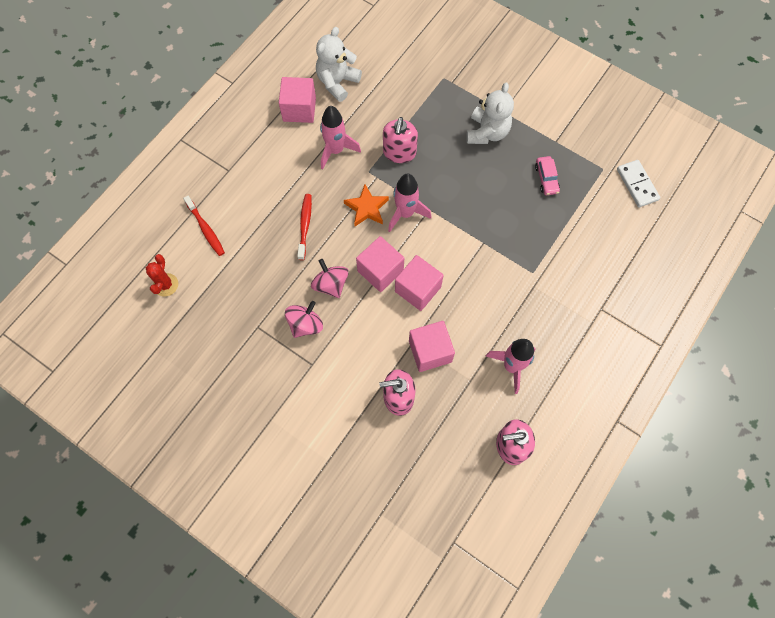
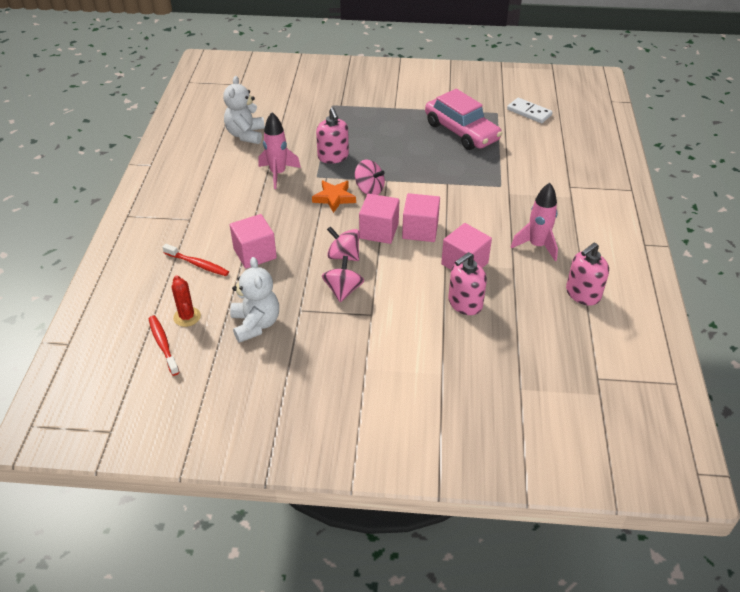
camera: 30 degrees left, 25 degrees down
pink cube [279,77,316,123] -> pink cube moved to [230,214,277,269]
red toothbrush [297,194,312,260] -> red toothbrush moved to [148,316,180,376]
pink rocket [388,173,431,232] -> pink spinning top [355,160,385,195]
white teddy bear [467,82,514,144] -> white teddy bear moved to [230,257,279,343]
pink car [535,156,560,195] -> pink car [425,89,502,150], size x2.26

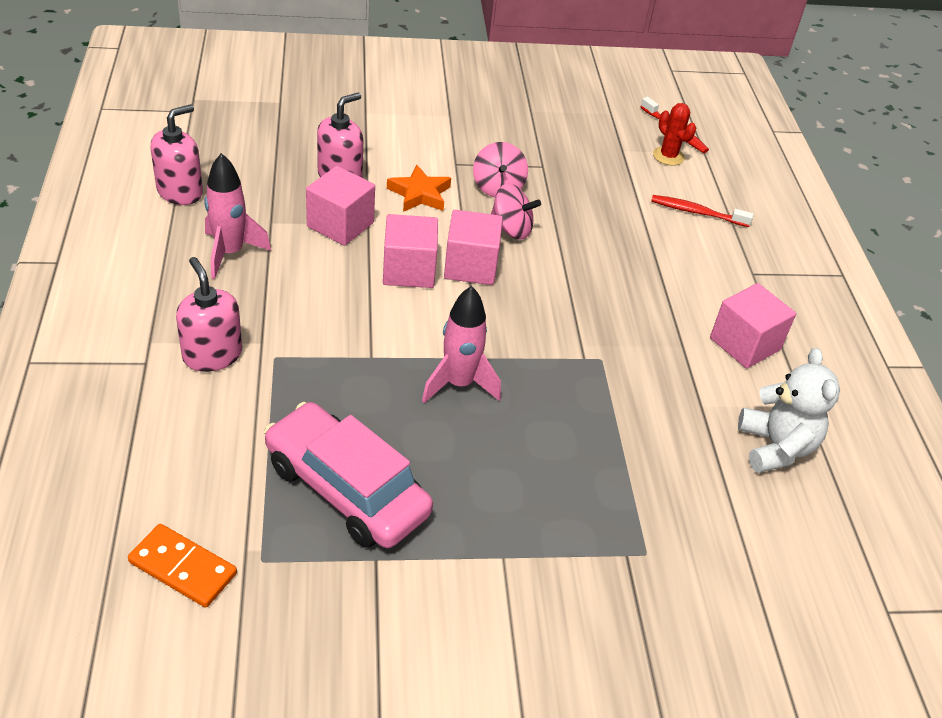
camera: 165 degrees right, 0 degrees up
pink cube [230,214,277,269] -> pink cube moved to [710,283,796,368]
white teddy bear [230,257,279,343] -> none
pink rocket [259,112,301,189] -> pink rocket moved to [422,286,501,403]
orange star [312,181,356,213] -> orange star moved to [387,165,451,212]
pink soap dispenser [316,108,349,164] -> pink soap dispenser moved to [176,257,242,372]
pink spinning top [355,160,385,195] -> none
white domino [507,98,553,123] -> orange domino [128,524,237,608]

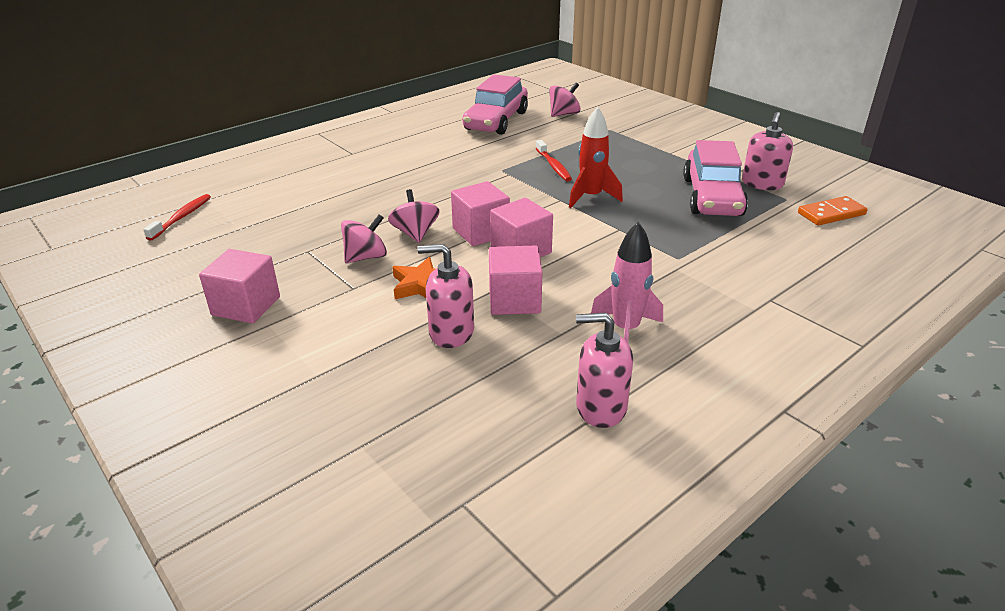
camera: 120 degrees left, 10 degrees down
orange domino [128,524,237,608] -> orange domino turned 75 degrees clockwise [798,196,867,226]
pink soap dispenser [176,257,242,372] -> pink soap dispenser moved to [742,112,793,190]
pink rocket [422,286,501,403] -> red rocket [569,107,623,208]
red toothbrush [651,195,754,227] -> red toothbrush moved to [536,140,572,181]
red cactus [653,103,696,166] -> none
pink cube [710,283,796,368] -> pink cube moved to [199,249,280,324]
white teddy bear [738,348,840,473] -> pink car [463,74,528,135]
none -> pink spinning top [549,83,580,117]

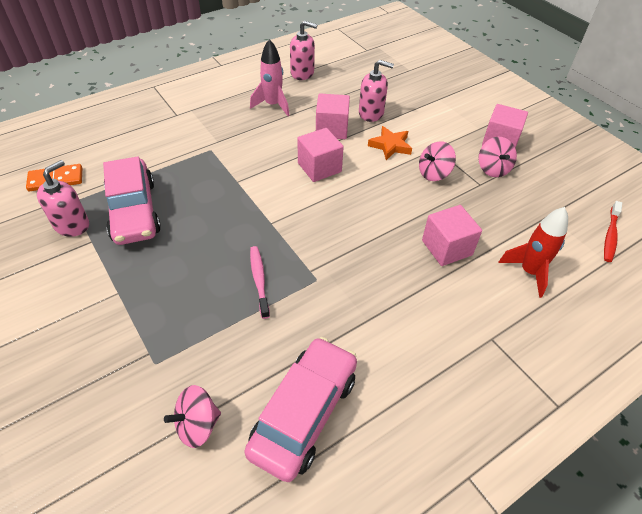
camera: 175 degrees left, 15 degrees up
pink spinning top [388,189,439,243] -> pink spinning top moved to [478,137,517,177]
pink cube [451,181,510,246] -> pink cube moved to [422,205,482,266]
red toothbrush [536,140,572,181] -> pink toothbrush [250,246,270,319]
red rocket [569,107,623,208] -> red rocket moved to [498,207,568,298]
pink car [683,140,748,216] -> pink car turned 150 degrees clockwise [103,157,161,245]

